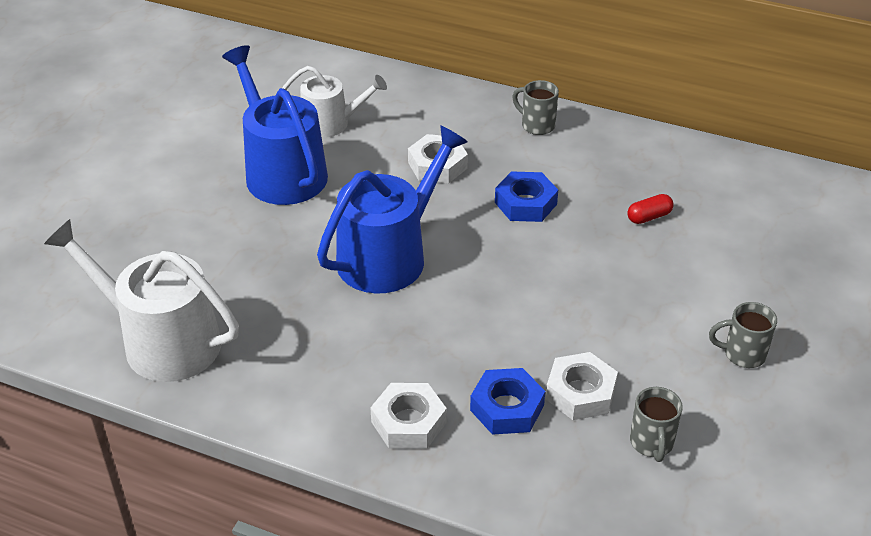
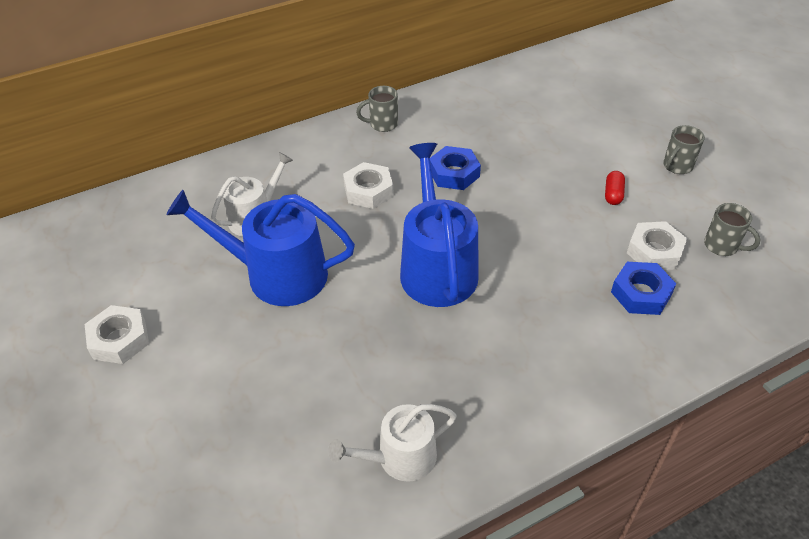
camera: 50 degrees left, 5 degrees up
white watering can [44,219,239,382] -> white watering can [328,404,457,482], size x0.61
white nut [370,383,447,449] -> white nut moved to [85,305,149,364]
red capsule [627,194,674,224] -> red capsule moved to [605,171,625,205]

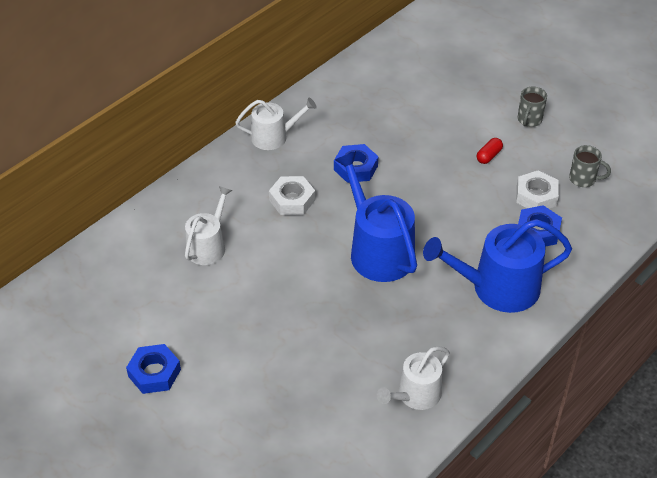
camera: 20 degrees left, 0 degrees up
white nut [85,305,149,364] -> blue nut [126,344,181,394]
blue watering can [166,190,355,306] -> blue watering can moved to [423,219,572,313]
grey mug [356,86,398,132] -> white watering can [235,98,317,150]
red capsule [605,171,625,205] -> red capsule turned 45 degrees clockwise [477,138,503,164]

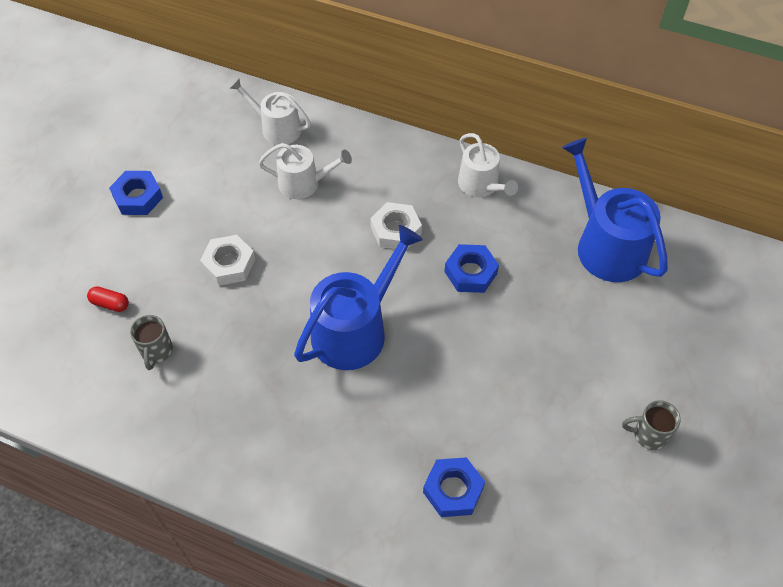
camera: 70 degrees right, 10 degrees up
white watering can [377,346,450,410] -> white watering can moved to [230,78,311,145]
blue watering can [423,219,572,313] -> blue watering can moved to [562,138,668,282]
red capsule [477,138,503,164] -> red capsule moved to [87,286,129,312]
white nut [516,170,559,209] -> white nut moved to [200,235,255,286]
grey mug [569,145,611,187] -> grey mug moved to [130,315,173,370]

